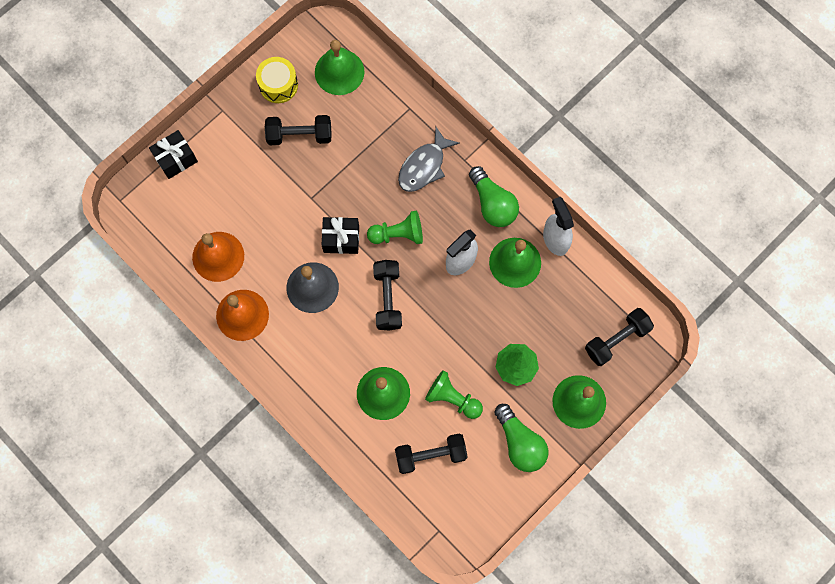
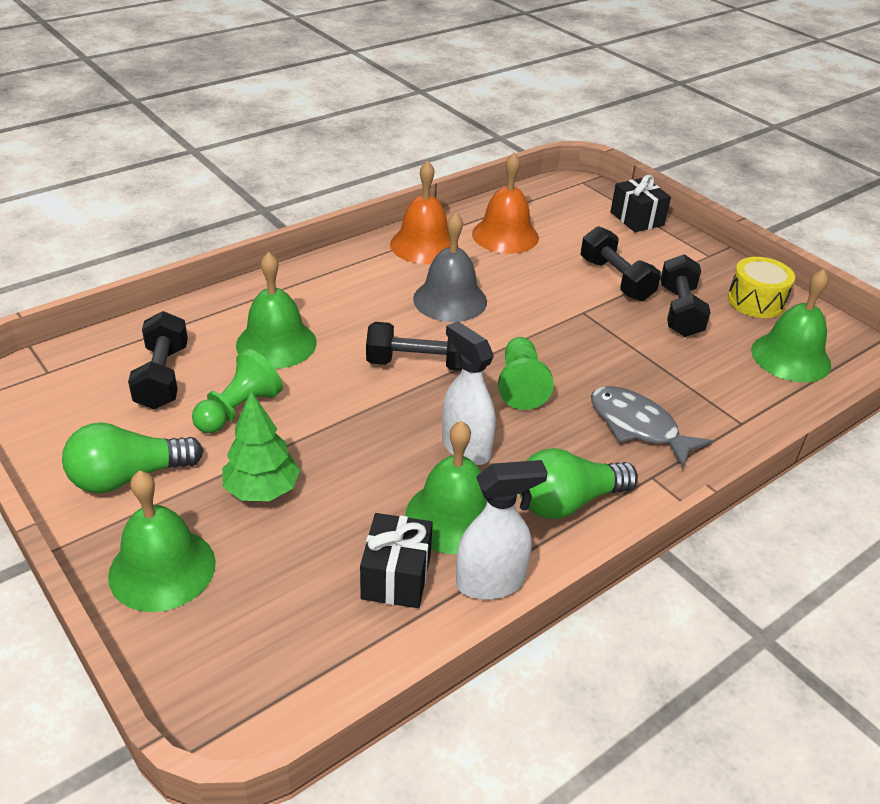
camera: 95 degrees right, 35 degrees down
black gift [322,217,359,254] -> black gift moved to [360,513,433,608]
black dumbbell [585,308,654,366] -> black dumbbell moved to [581,226,661,301]

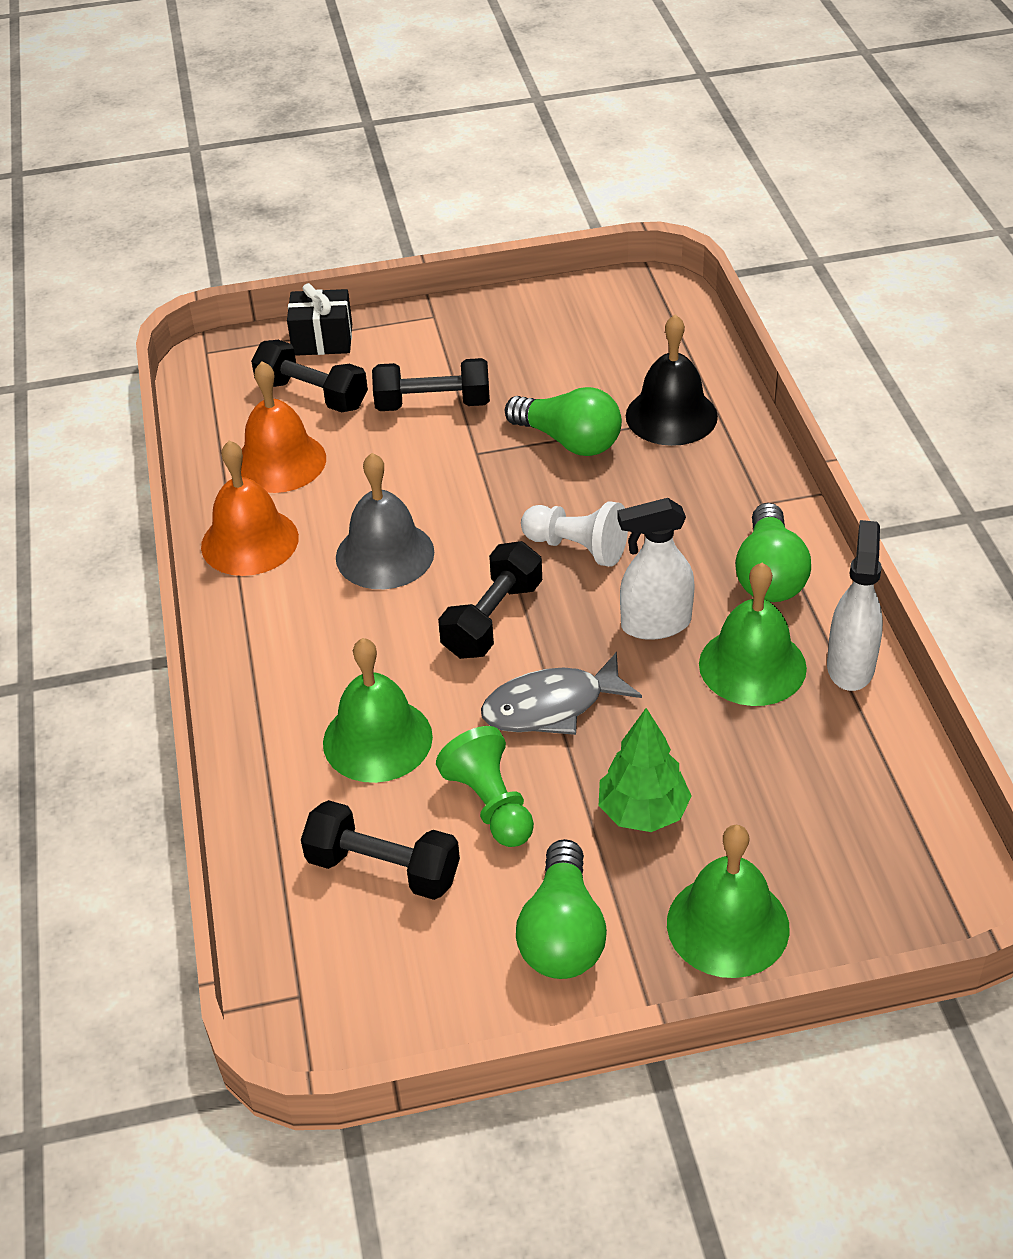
camera: 60 degrees left, 5 degrees up
black gift [360,513,433,608] -> none
green pawn [498,337,554,410] -> white pawn [521,502,628,567]
grey fish [591,386,712,468] -> grey fish moved to [481,652,642,735]
black dumbbell [660,254,711,337] -> black dumbbell moved to [251,340,368,412]
yellow drum [728,257,795,318] -> none
green bell [751,269,831,382] -> none
none -> green light bulb [505,387,622,456]
none -> black bell [626,314,718,446]

